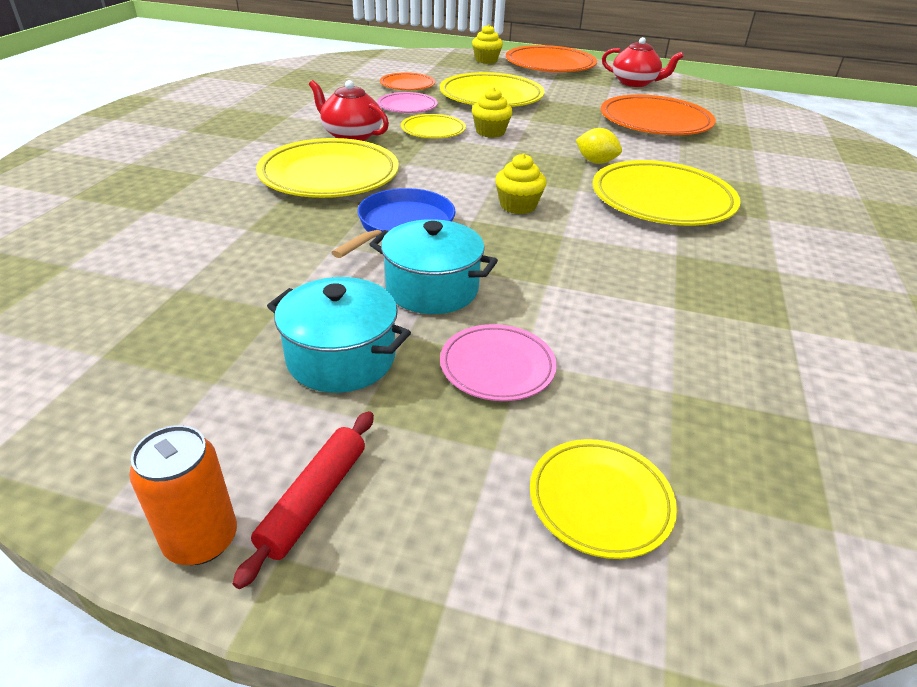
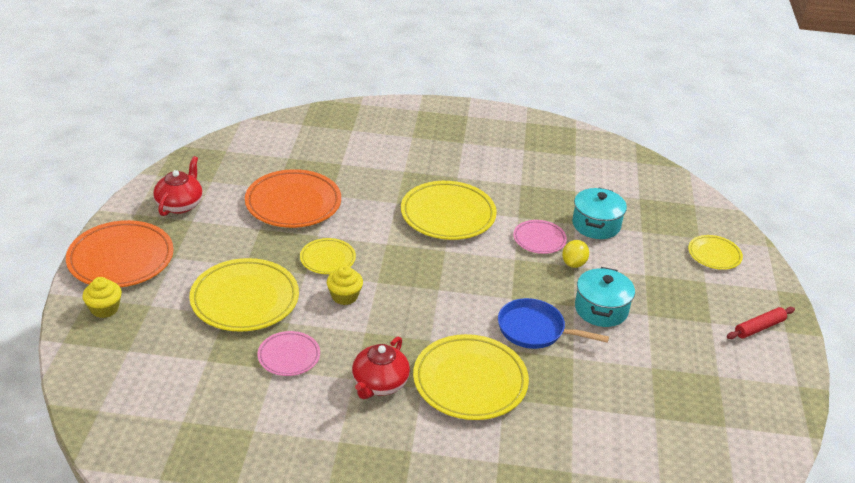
camera: 100 degrees left, 0 degrees up
orange can [129,425,237,565] -> none
red rolling pin [233,411,374,589] -> red rolling pin turned 45 degrees counterclockwise [727,307,795,339]
turquoise pot [267,277,411,393] -> turquoise pot moved to [572,188,627,239]
orange plate [380,72,435,91] -> none
yellow plate [401,114,466,138] -> yellow plate moved to [300,238,356,274]
pink plate [440,324,557,401] -> pink plate moved to [513,220,567,254]
yellow cupcake [495,153,546,214] -> none
yellow lemon [576,128,622,164] -> yellow lemon moved to [562,240,589,268]

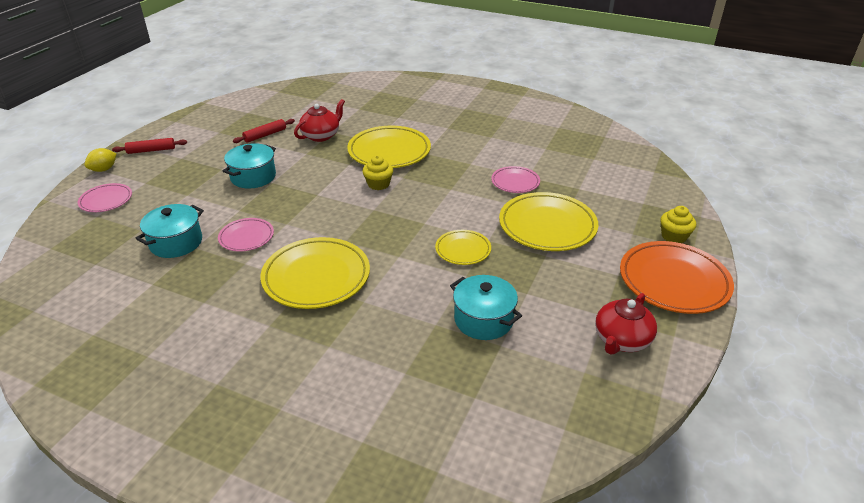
camera: 160 degrees left, 0 degrees up
orange plate [245,169,341,228] -> turquoise pot [450,275,522,340]
yellow cupcake [327,265,363,305] -> yellow cupcake moved to [363,155,393,190]
red teapot [352,337,410,399] -> red teapot moved to [294,99,345,142]
blue pan [498,298,609,349] -> none
yellow lemon [562,240,589,268] -> yellow lemon moved to [85,148,117,172]
yellow plate [688,235,743,270] -> pink plate [78,183,132,212]
none -> red rolling pin [233,119,295,143]

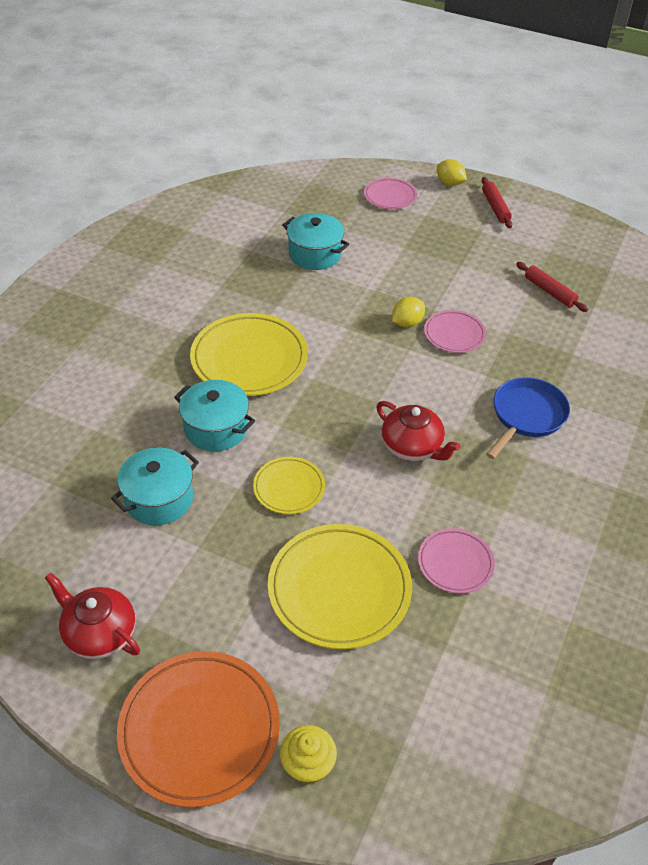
camera: 90 degrees right, 10 degrees up
pink plate [218,218,274,252] -> pink plate moved to [424,310,486,353]
turquoise pot [223,143,276,189] -> turquoise pot moved to [174,380,255,451]
red teapot [294,99,345,142] -> red teapot moved to [376,401,460,461]
yellow plate [347,126,431,168] -> blue pan [486,377,570,459]
yellow cupcake [363,155,393,190] -> none
none -> yellow lemon [392,297,425,327]

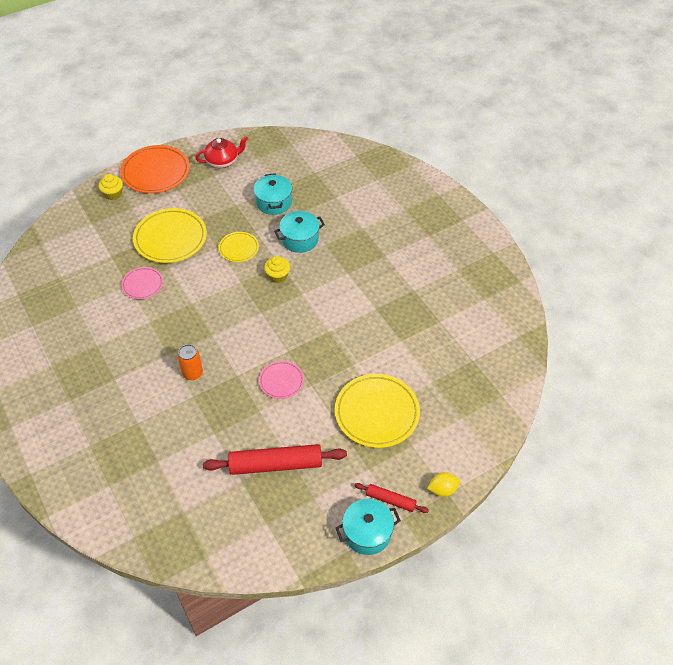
camera: 125 degrees right, 5 degrees up
yellow plate [190,313,308,396] -> yellow plate moved to [335,374,420,448]
turquoise pot [282,213,349,270] -> turquoise pot moved to [336,499,401,555]
pink plate [364,178,417,209] -> none
red teapot [376,401,460,461] -> none
yellow lemon [392,297,425,327] -> none
blue pan [486,377,570,459] -> orange can [177,344,203,380]
red rolling pin [516,262,588,312] -> red rolling pin [203,444,347,475], size x1.88
none -> yellow cupcake [264,256,290,283]

